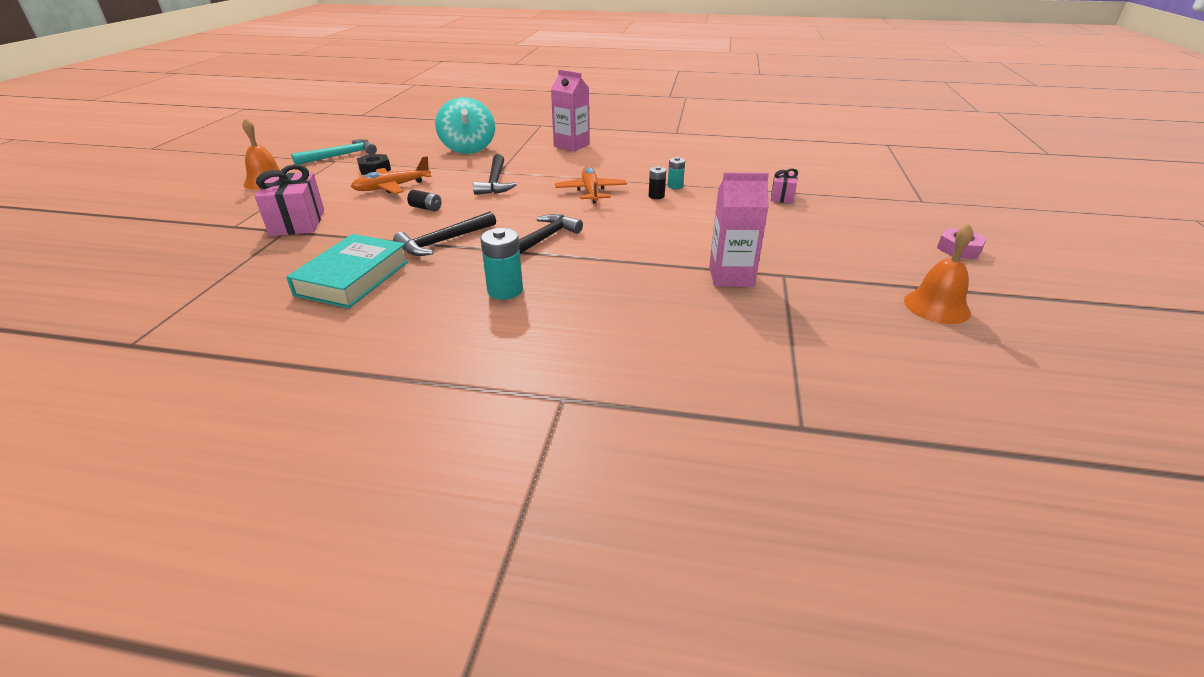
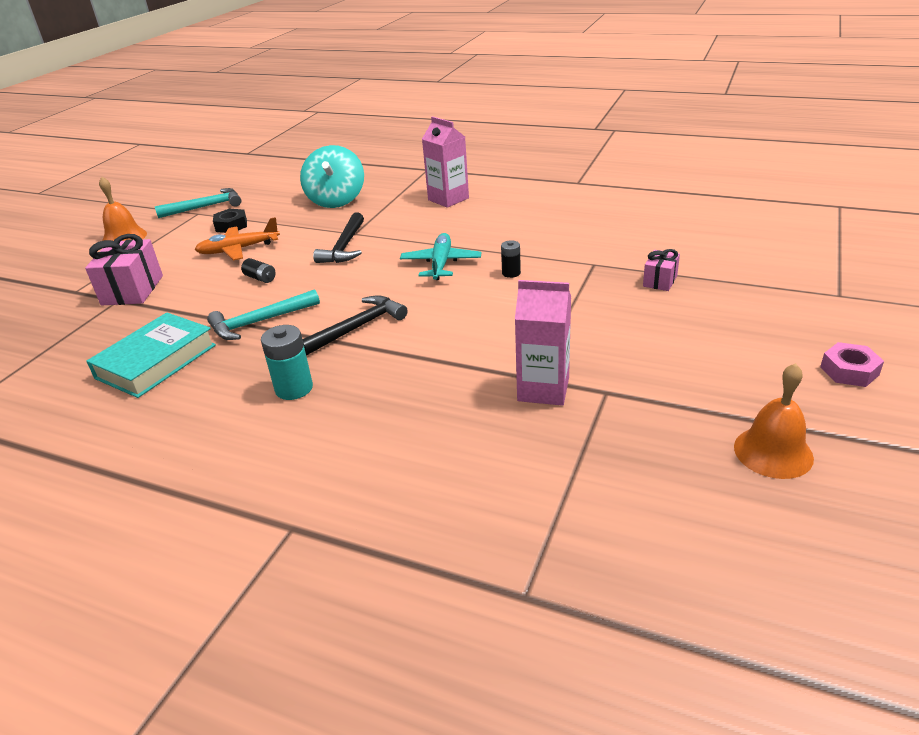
camera: 15 degrees right, 0 degrees up
black hammer [393,211,496,256] -> turquoise hammer [207,289,320,340]
orange plane [555,166,627,203] -> turquoise plane [400,233,481,280]
turquoise battery [667,157,685,189] -> none

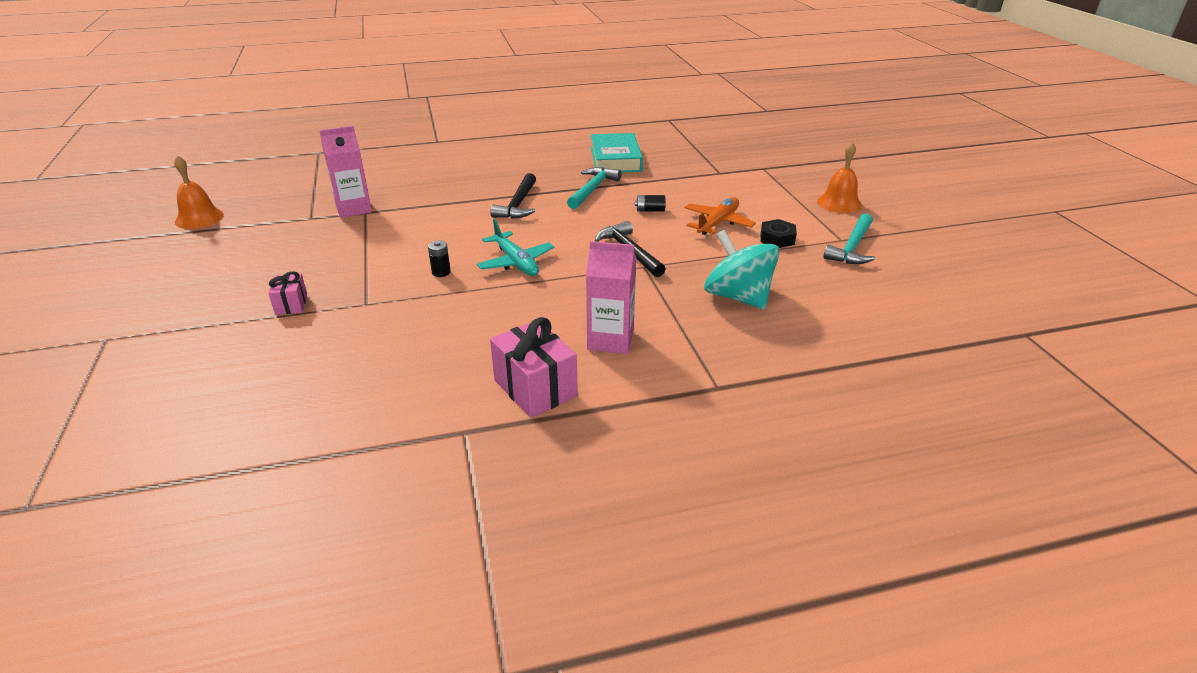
camera: 140 degrees right, 0 degrees up
pink gift [85,234,163,305] -> pink gift moved to [490,317,578,418]
turquoise battery [261,325,313,400] -> none
pink nut [820,342,884,387] -> none

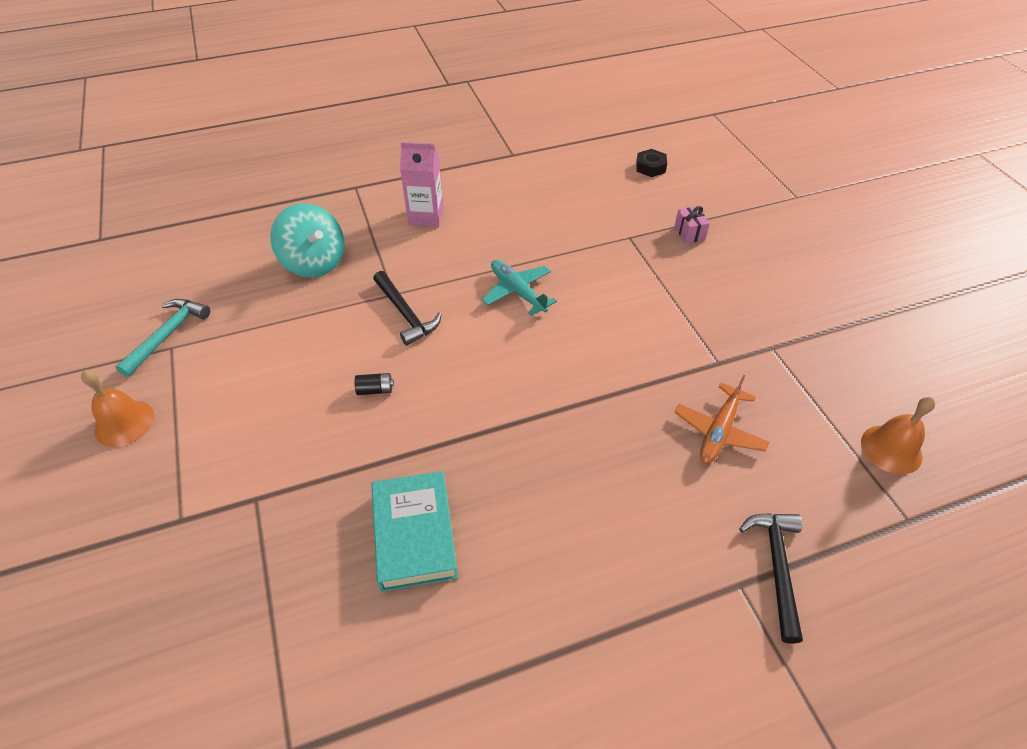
camera: 175 degrees right, 15 degrees up
orange bell [174,155,224,229] -> orange bell moved to [861,397,935,475]
pink carton [319,126,372,218] -> none
black battery [428,241,451,277] -> none
black hammer [490,173,536,219] -> black hammer moved to [739,513,803,644]
pink gift [490,317,578,418] -> none
turquoise hammer [567,167,621,209] -> none
orange plane [685,197,756,235] -> orange plane moved to [674,375,769,464]
black nut [760,219,797,248] -> black nut moved to [636,149,667,177]

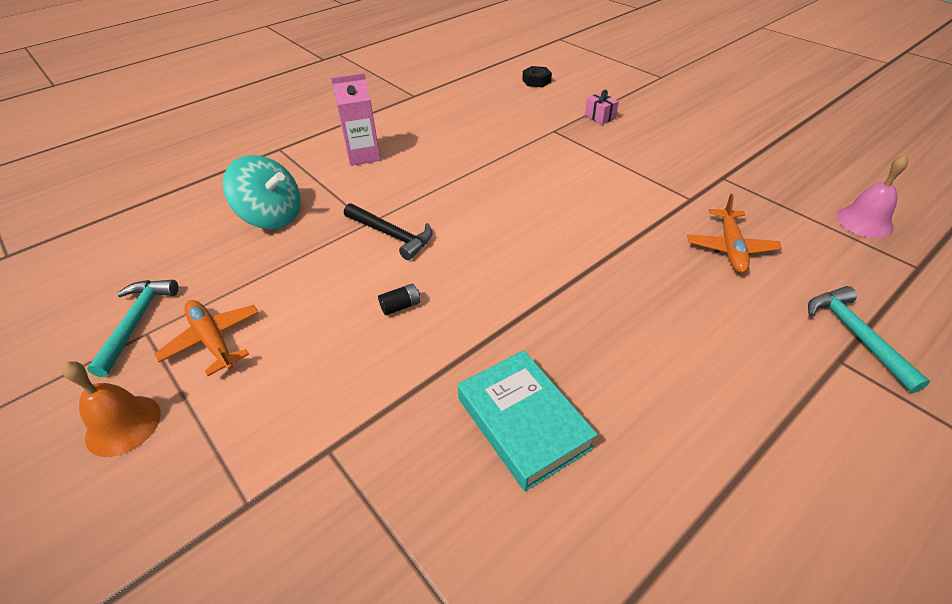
camera: 20 degrees left, 5 degrees down
turquoise plane [482,260,557,316] -> none
black hammer [739,513,803,644] -> turquoise hammer [808,286,930,393]
orange bell [861,397,935,475] -> pink bell [836,155,908,238]
none -> orange plane [154,300,259,376]

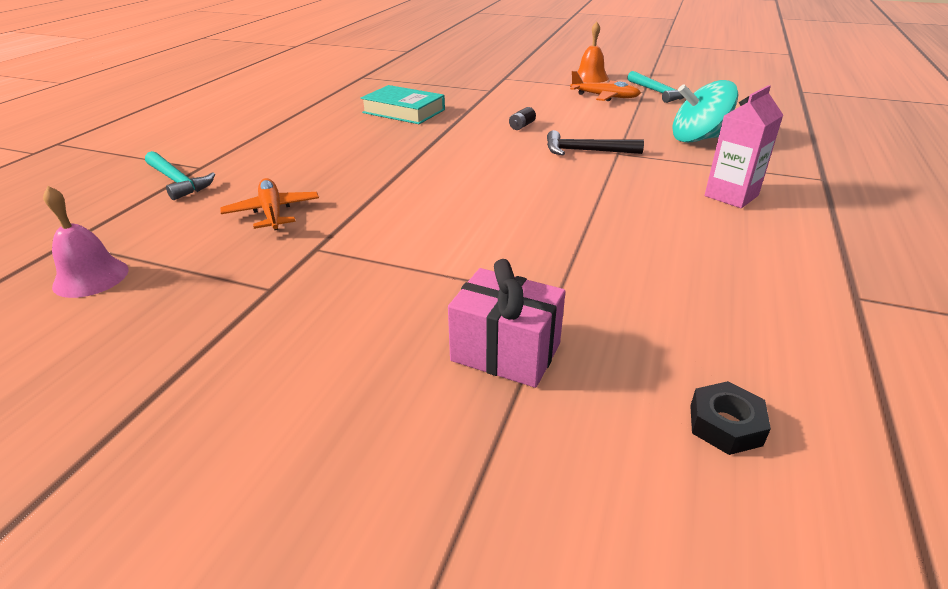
camera: 150 degrees right, 10 degrees down
pink gift [585,90,619,125] -> pink gift [448,259,565,388], size x1.80

